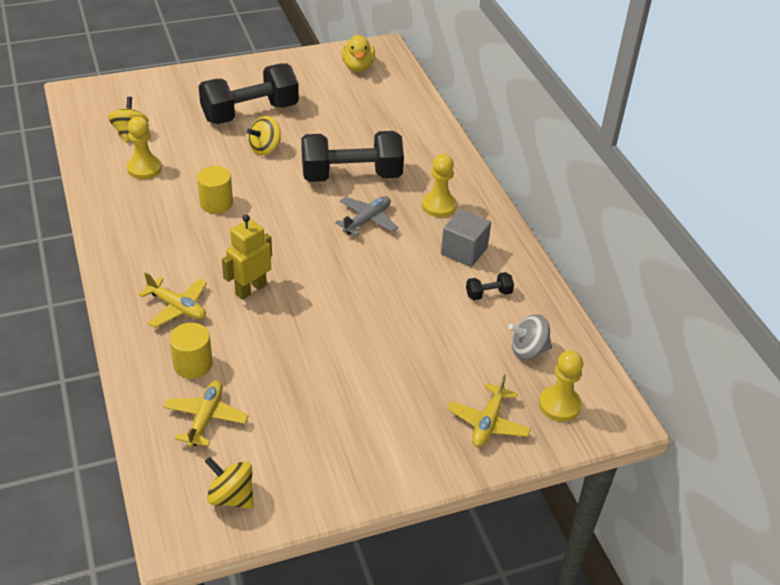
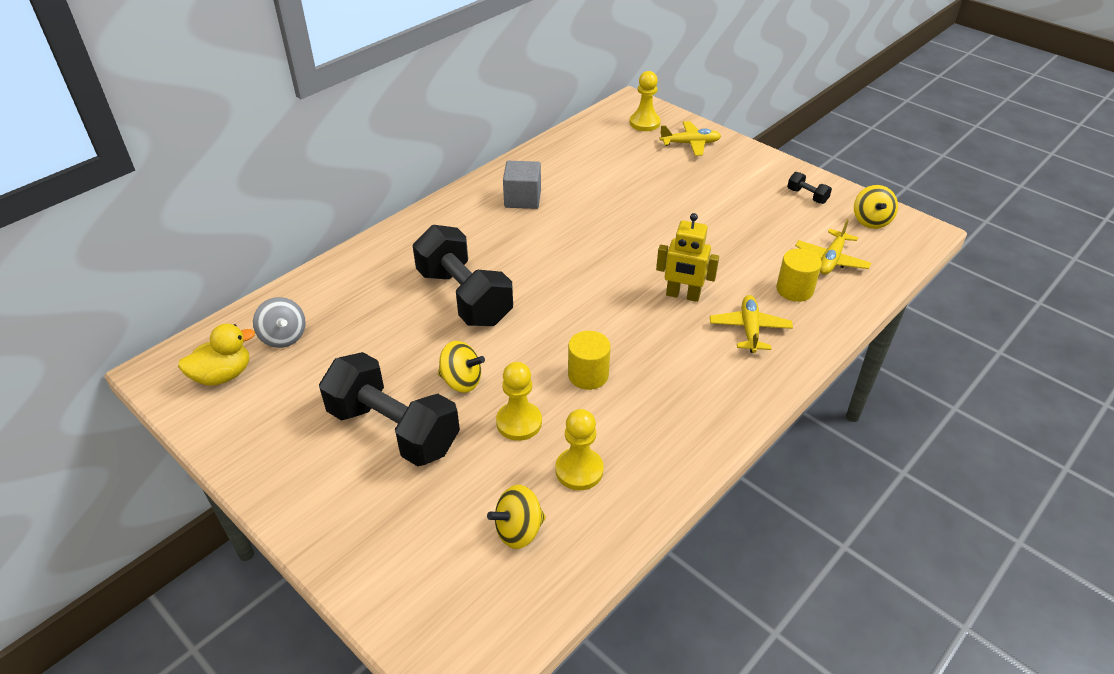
camera: 115 degrees left, 0 degrees up
yellow plane [163,381,249,447] -> yellow plane turned 45 degrees counterclockwise [795,219,871,275]
grey plane [335,196,398,236] -> none
yellow pawn [422,154,457,217] -> yellow pawn moved to [496,362,542,441]
black dumbbell [466,272,514,300] -> black dumbbell moved to [787,172,832,204]
grey spinning top [509,314,552,360] -> grey spinning top moved to [253,297,306,348]

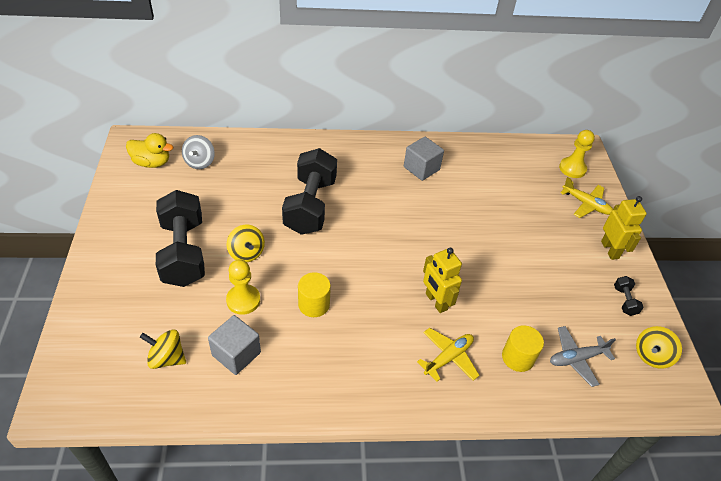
camera: 40 degrees right, 5 degrees up
yellow pawn [555,409,604,490] -> grey cube [208,315,261,375]
yellow plane [795,219,871,275] -> grey plane [550,326,616,387]
none -> yellow robot [601,196,647,260]

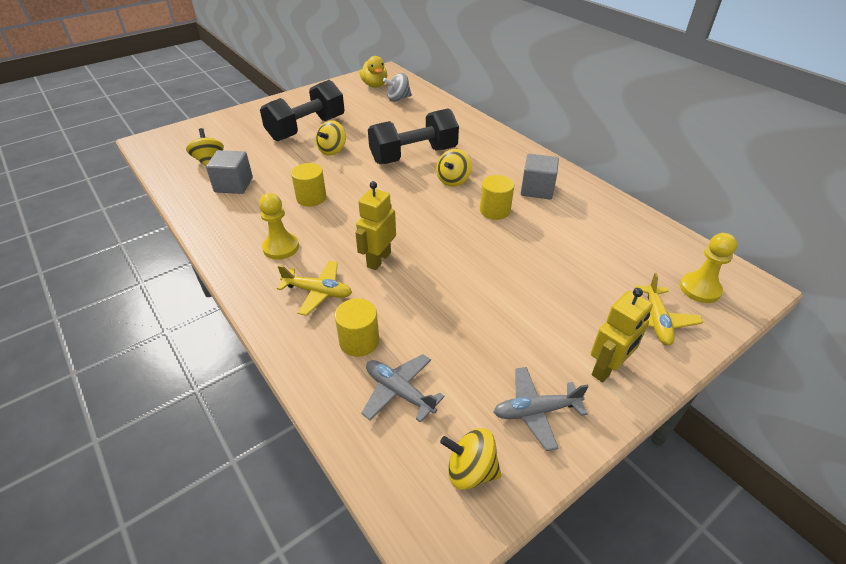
camera: 60 degrees right, 5 degrees down
yellow pawn [226,259,260,315] -> yellow pawn moved to [259,193,299,260]
black dumbbell [614,276,644,316] -> grey plane [494,367,589,451]
none -> yellow spinning top [436,149,472,187]
none -> yellow cylinder [480,175,514,220]

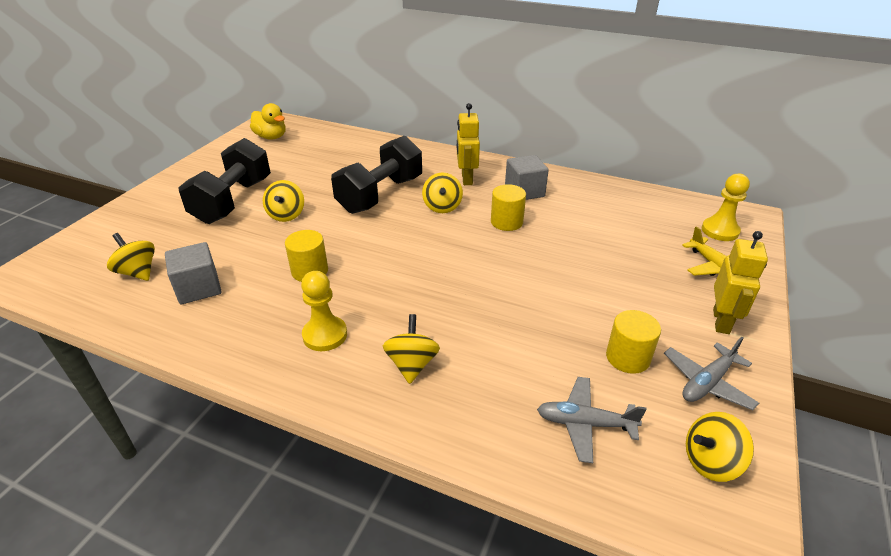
camera: 30 degrees left, 5 degrees down
yellow plane [277,261,352,316] -> yellow spinning top [383,314,440,384]
yellow cylinder [335,298,379,357] -> yellow cylinder moved to [606,310,661,374]
yellow robot [355,181,396,270] -> yellow robot moved to [457,103,480,185]
grey spinning top [383,73,412,102] -> none

